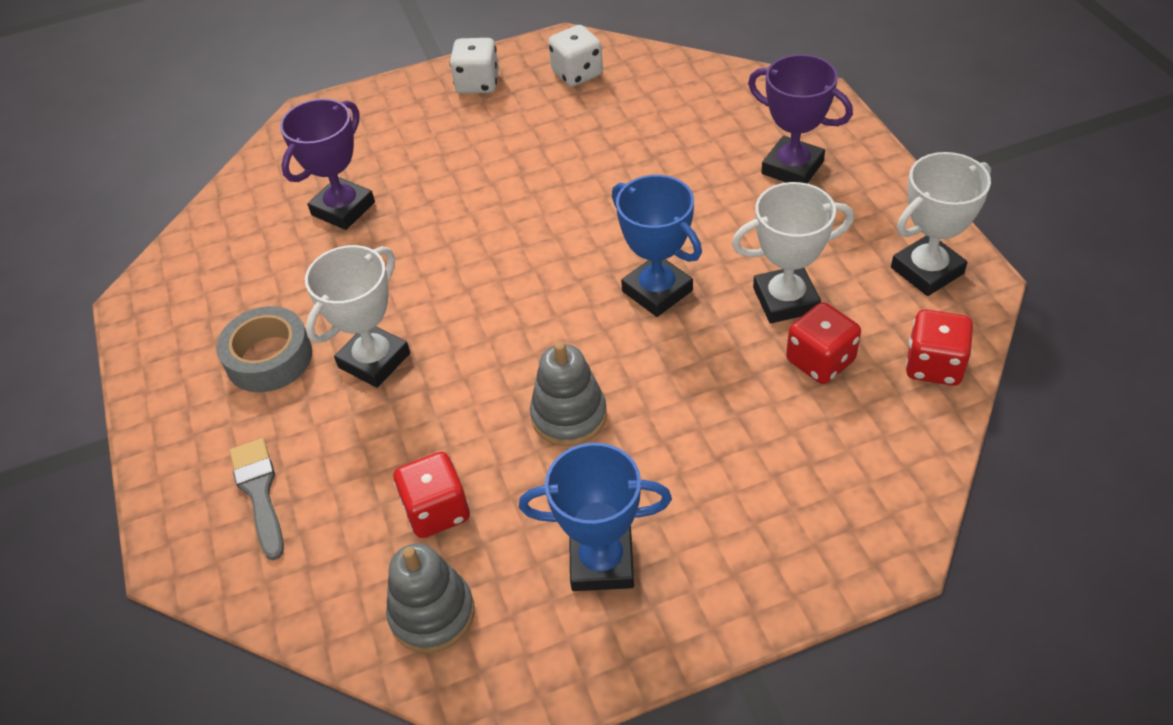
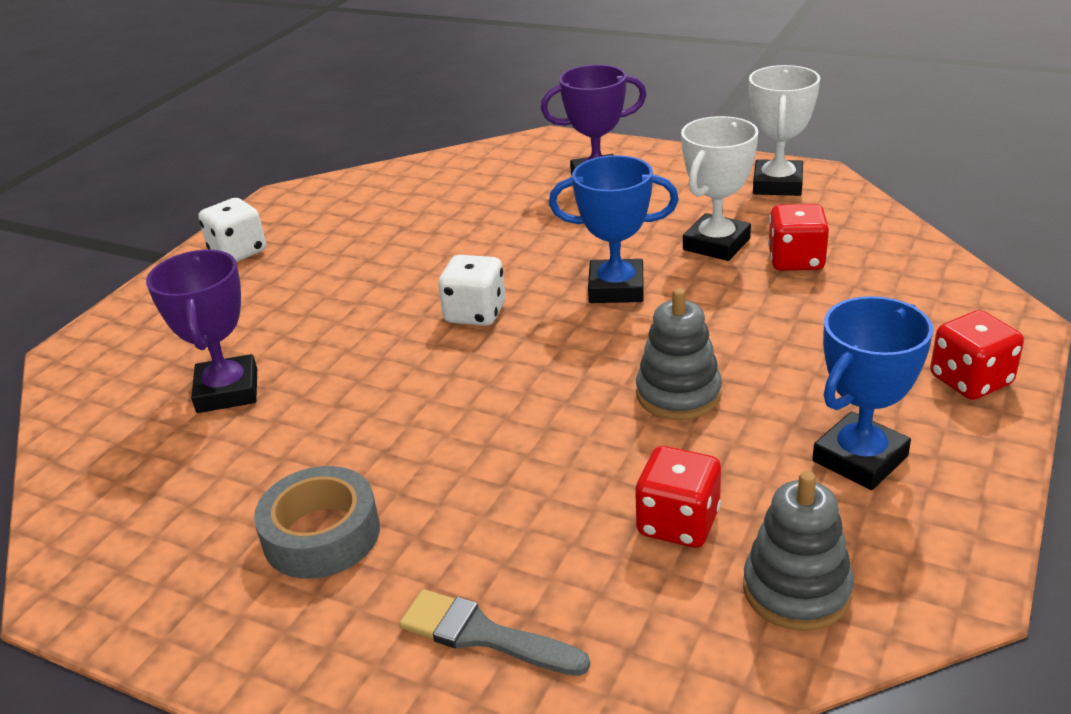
camera: 45 degrees left, 15 degrees down
white trophy [305,245,410,388] -> none
white dice [548,25,603,87] -> white dice moved to [438,255,506,326]
red dice [905,309,973,386] -> red dice moved to [930,310,1024,400]

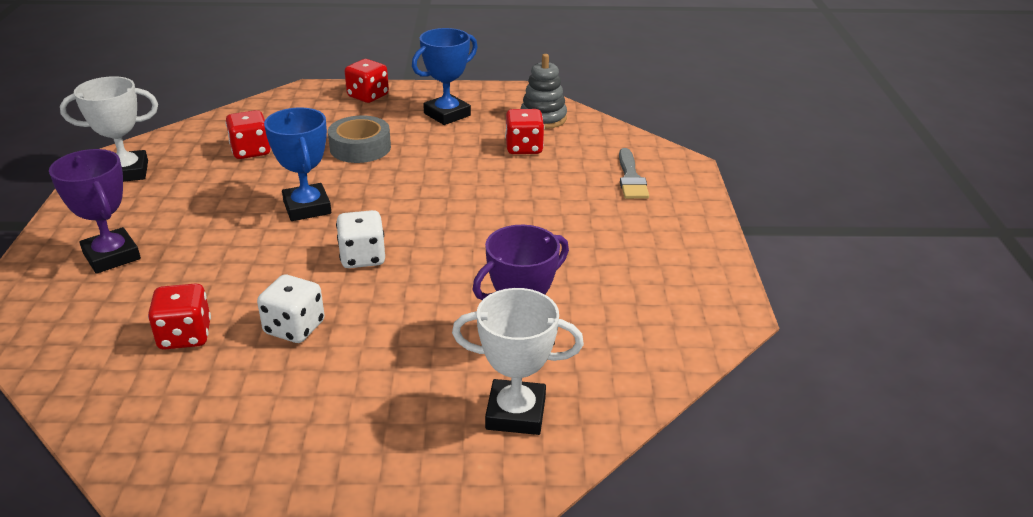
camera: 120 degrees left, 0 degrees up
white dice [198,198,266,262] -> white dice moved to [257,275,325,343]
grey tape [254,466,380,579] -> grey tape moved to [328,115,391,163]
grey stacking toy [636,288,722,420] -> none
white trophy [681,116,759,261] -> white trophy moved to [452,288,584,435]
blue trophy [813,296,933,490] -> blue trophy turned 60 degrees counterclockwise [412,28,478,125]
none -> red dice [148,283,211,350]

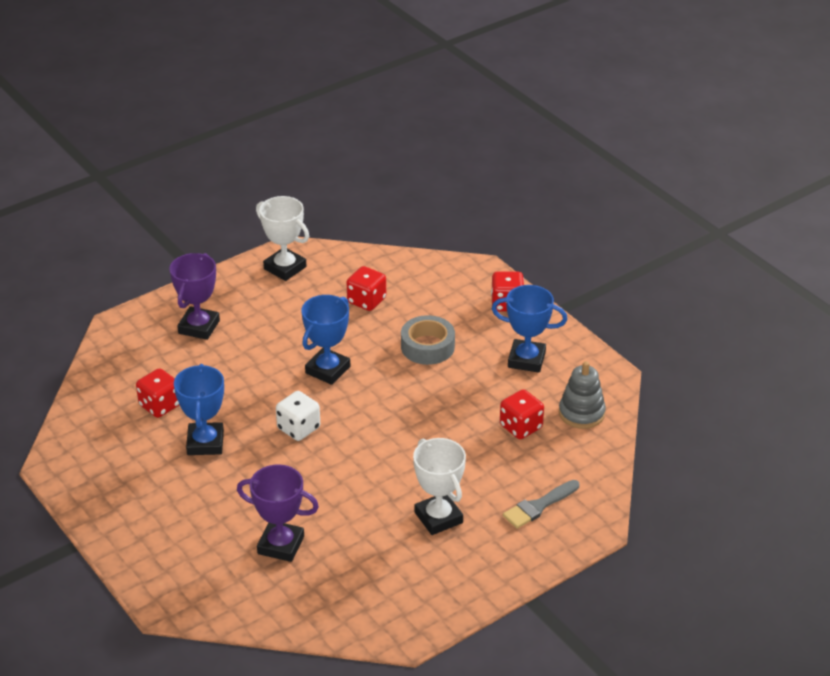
camera: 55 degrees right, 5 degrees up
white dice [257,275,325,343] -> blue trophy [174,364,224,455]
white trophy [452,288,584,435] -> white trophy moved to [413,438,466,535]

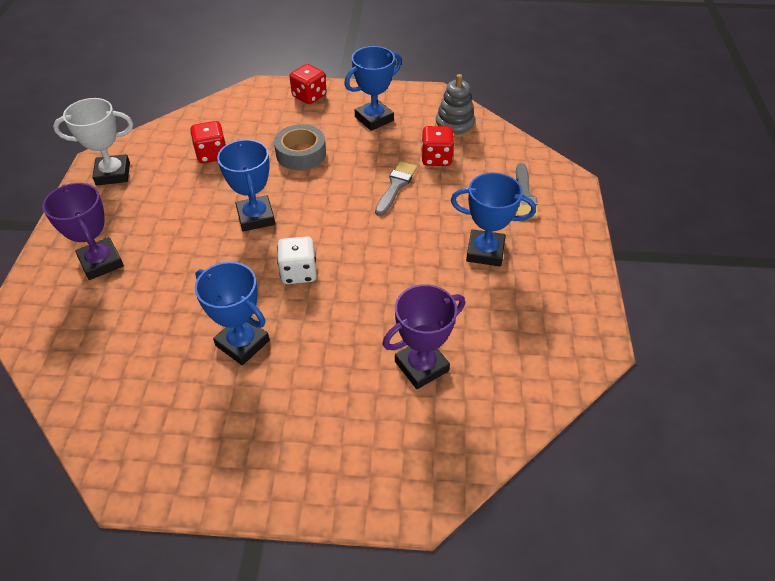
camera: 50 degrees left, 10 degrees up
red dice [136,368,179,418] -> none
white trophy [413,438,466,535] -> blue trophy [451,172,536,266]
none -> grey brush [375,161,417,216]

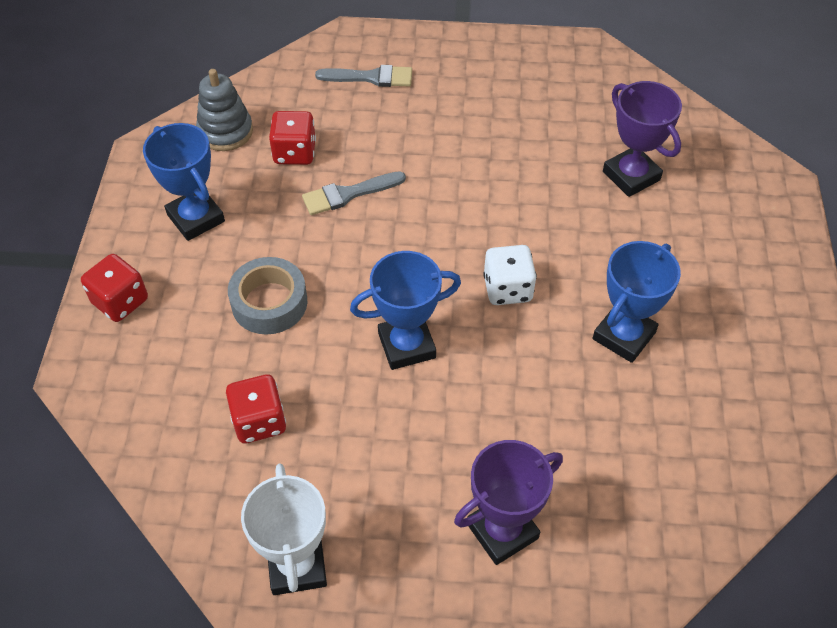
camera: 90 degrees left, 5 degrees up
grey brush [375,161,417,216] -> grey brush turned 45 degrees counterclockwise [302,171,406,215]
blue trophy [451,172,536,266] -> none

